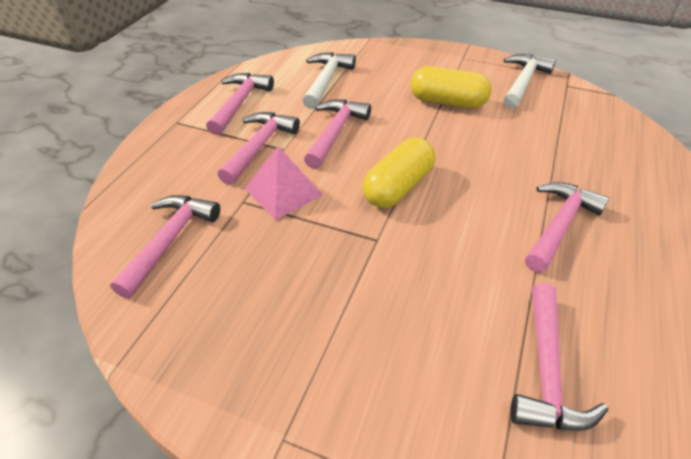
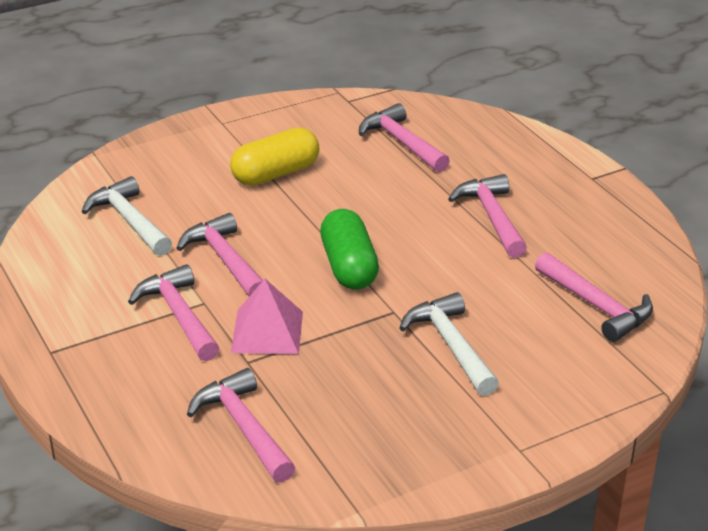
camera: 50 degrees left, 10 degrees down
pink hammer [206,73,274,135] -> pink hammer moved to [359,103,450,172]
yellow capsule [362,137,435,208] -> green capsule [320,209,379,290]
white hammer [504,54,556,108] -> white hammer moved to [400,292,499,396]

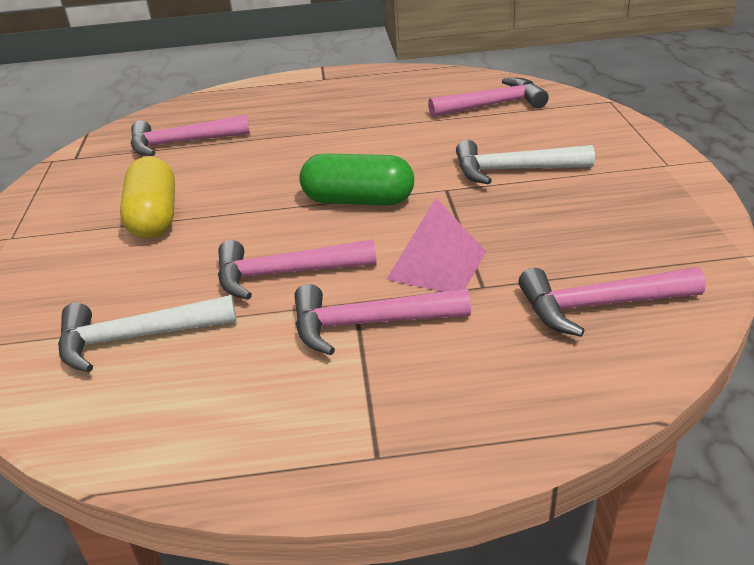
camera: 65 degrees left, 0 degrees up
pink hammer [448,174,527,258] -> none

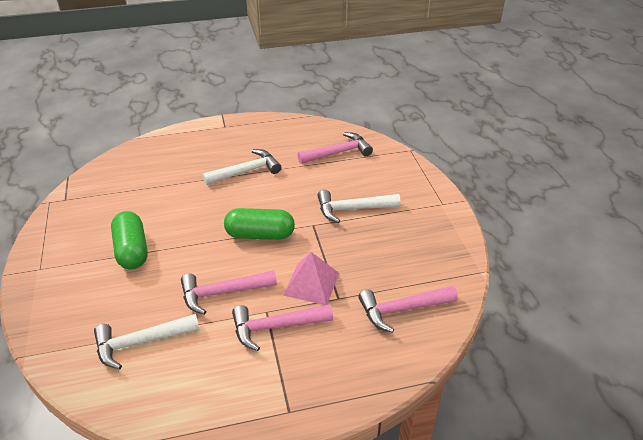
camera: 10 degrees left, 5 degrees up
yellow capsule [120,157,175,239] -> green capsule [111,211,148,269]
pink hammer [131,114,250,156] -> none
none -> white hammer [202,149,281,185]

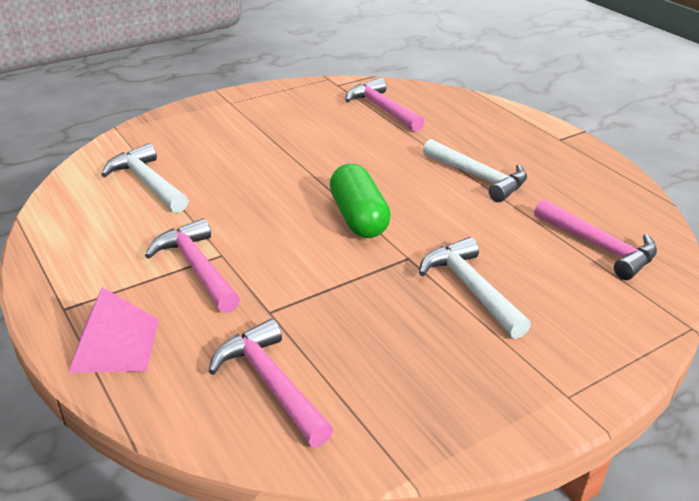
camera: 70 degrees right, 5 degrees down
green capsule [111,211,148,269] -> none
pink hammer [181,270,277,315] -> pink hammer moved to [345,78,425,132]
pink pyramid [283,252,339,305] -> pink pyramid moved to [68,287,159,373]

